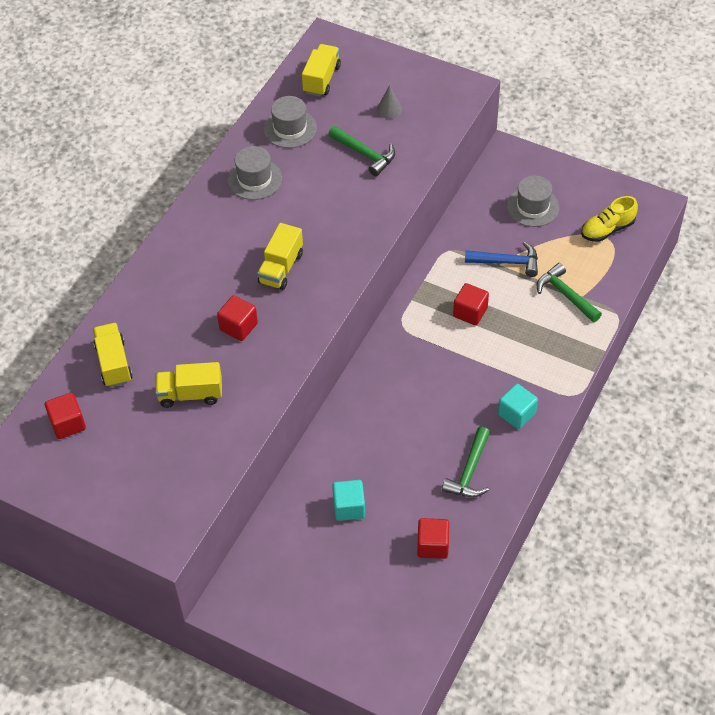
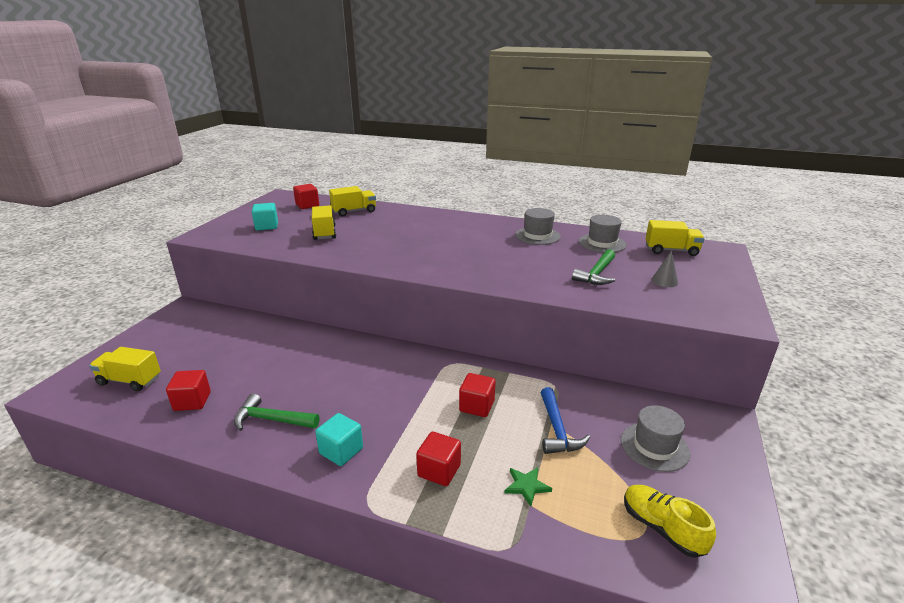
camera: 80 degrees right, 25 degrees down
red cube [217,295,258,341] -> red cube moved to [416,432,461,486]
yellow truck [257,223,303,290] -> yellow truck moved to [89,347,161,391]
turquoise cube [332,480,365,521] -> turquoise cube moved to [252,203,278,231]
green hammer [537,263,602,322] -> green star [504,467,552,506]

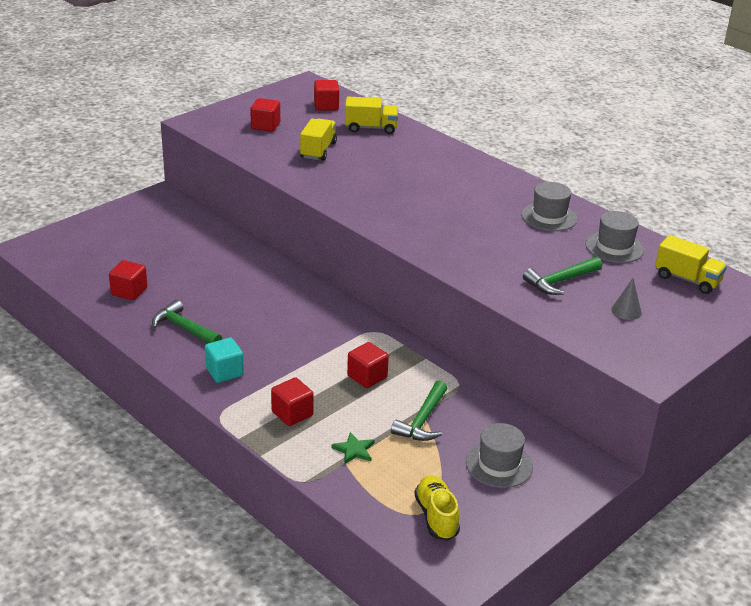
camera: 25 degrees right, 5 degrees up
yellow truck [89,347,161,391] -> none
turquoise cube [252,203,278,231] -> red cube [250,98,280,132]
blue hammer [541,387,590,454] -> green hammer [391,381,447,441]

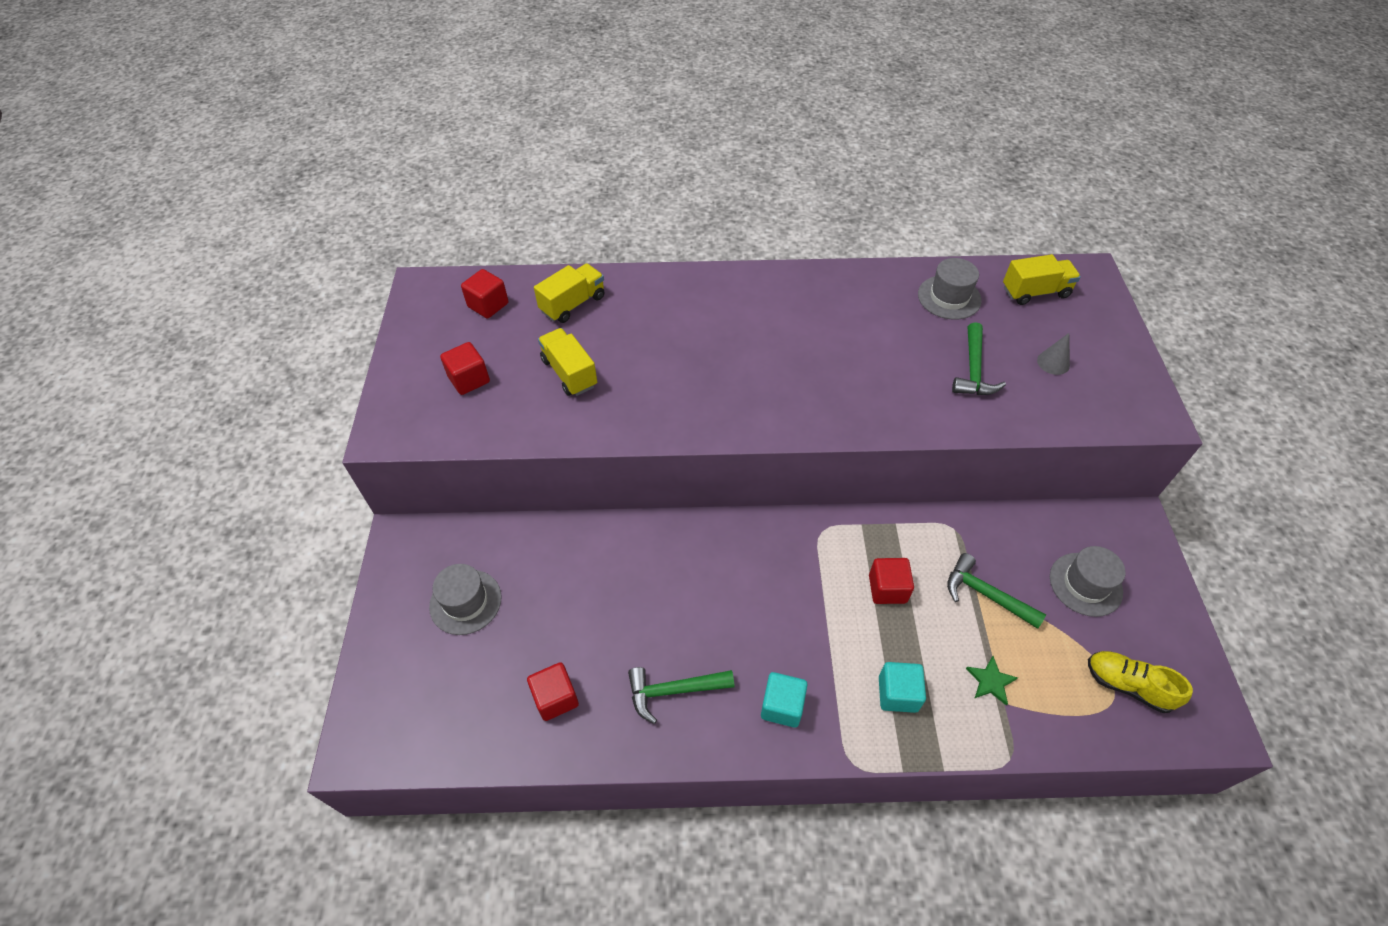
camera: 45 degrees left, 20 degrees up
red cube [271,377,314,426] -> turquoise cube [879,662,926,713]
green hammer [391,381,447,441] -> green hammer turned 150 degrees clockwise [947,553,1046,629]
grey hat [521,182,578,231] -> grey hat moved to [429,564,502,635]

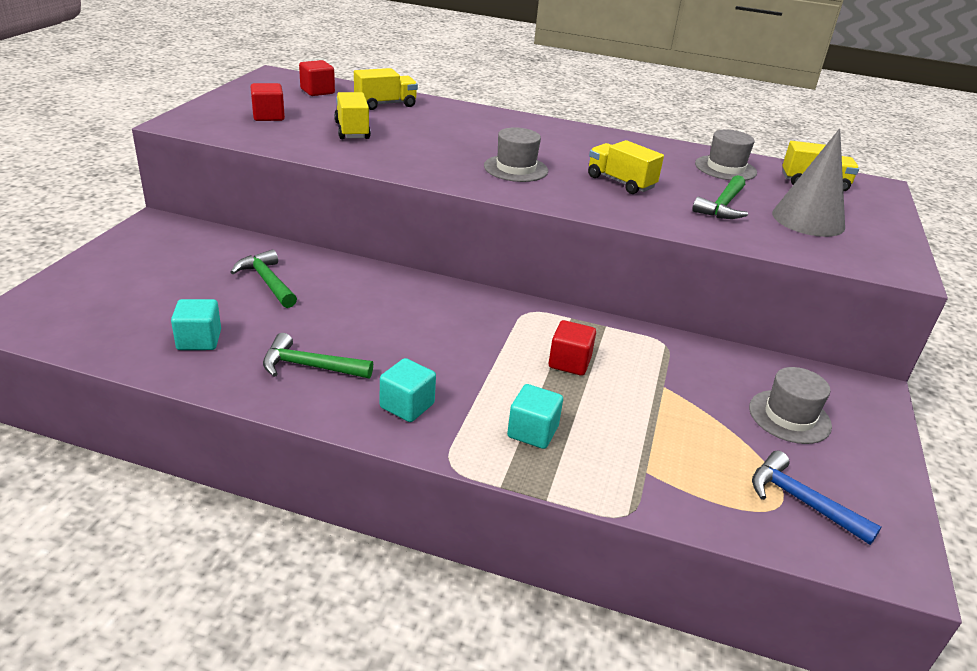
camera: 15 degrees right, 20 degrees down
grey hat [429,564,502,635] -> grey hat moved to [484,127,548,182]
red cube [527,662,579,721] -> turquoise cube [171,299,221,350]
green hammer [947,553,1046,629] -> green hammer moved to [230,249,297,308]
green star [966,656,1018,706] -> none
grey cone [1037,333,1070,375] -> grey cone [772,129,845,237], size x2.17
yellow shoe [1088,651,1193,713] -> blue hammer [752,451,881,545]
none -> yellow truck [588,140,664,194]

